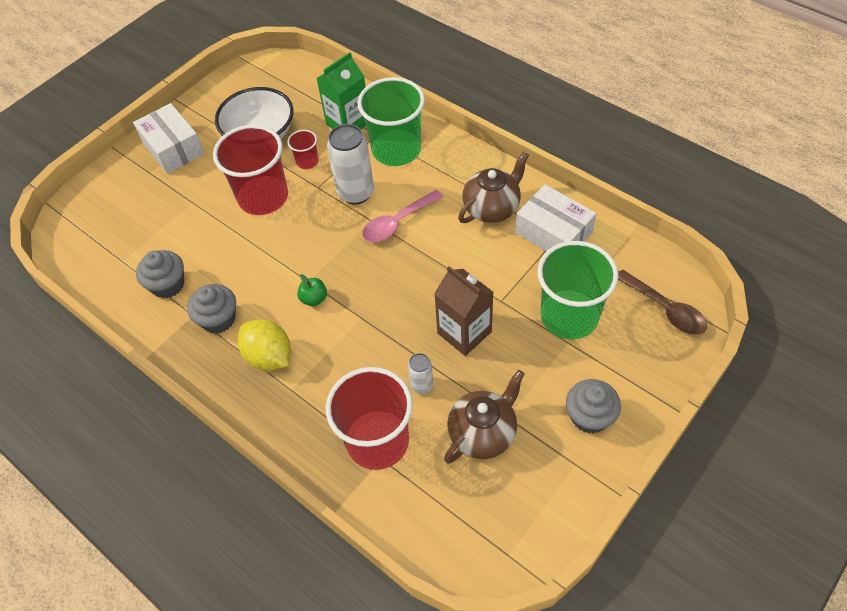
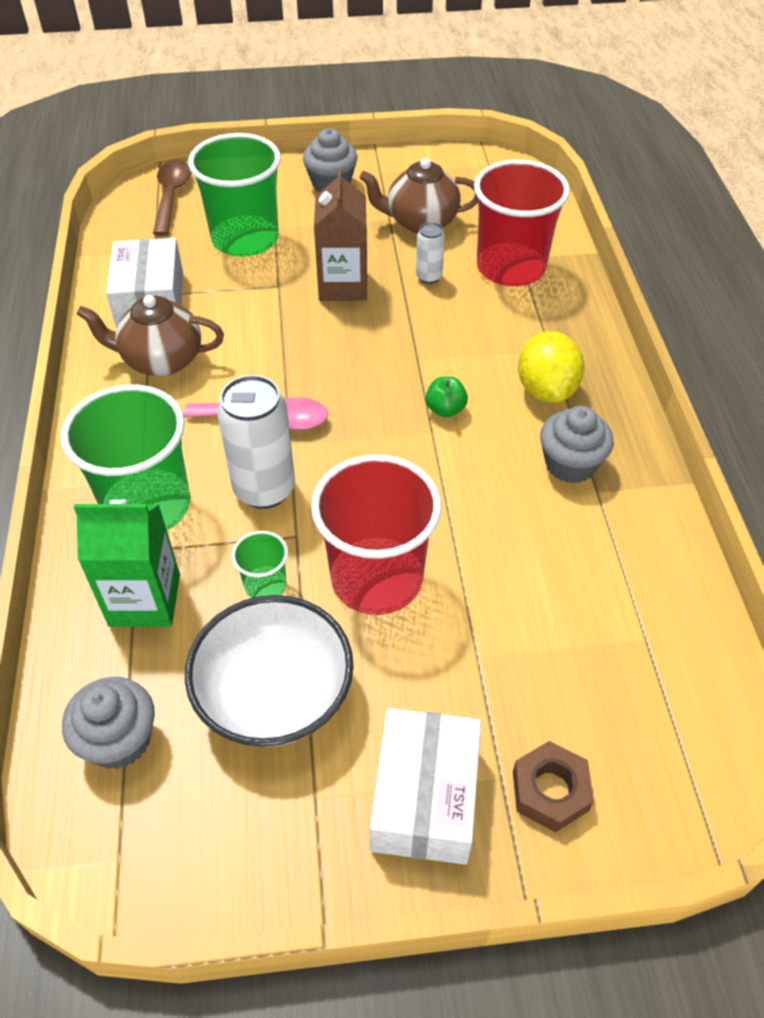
camera: 140 degrees left, 5 degrees down
grey cupcake [136,250,184,298] -> grey cupcake moved to [62,677,155,769]
red cup [287,130,319,169] -> green cup [232,531,288,598]
none -> brown nut [513,741,594,832]

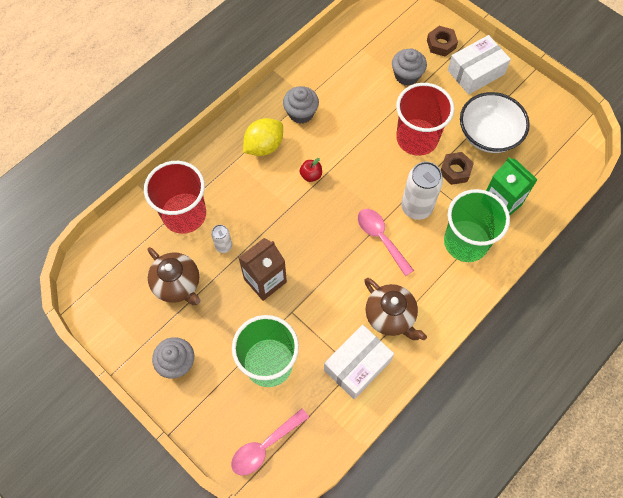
camera: 130 degrees left, 15 degrees up
grey cupcake [62,677,155,769] -> grey cupcake moved to [392,49,427,86]
brown spoon [153,160,191,236] -> pink spoon [231,408,309,475]
green cup [232,531,288,598] -> brown nut [441,152,474,185]
green apple [426,376,468,417] -> red apple [300,158,322,182]

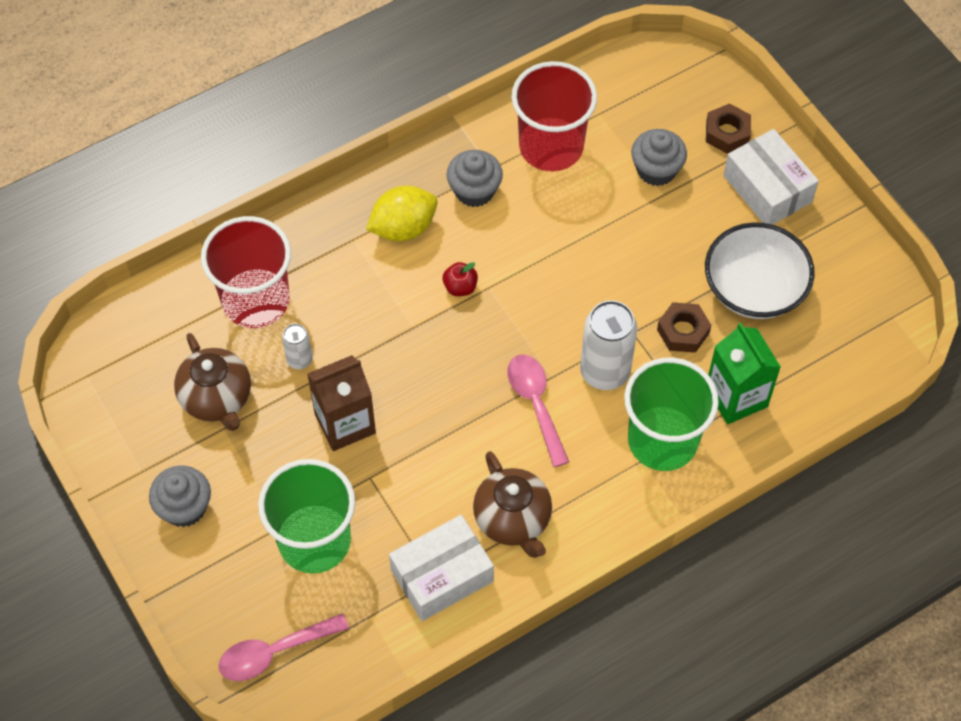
camera: 15 degrees right, 5 degrees down
red cup [396,83,454,156] -> red cup moved to [511,61,597,171]
white box [448,35,511,95] -> white box turned 75 degrees clockwise [723,129,819,225]

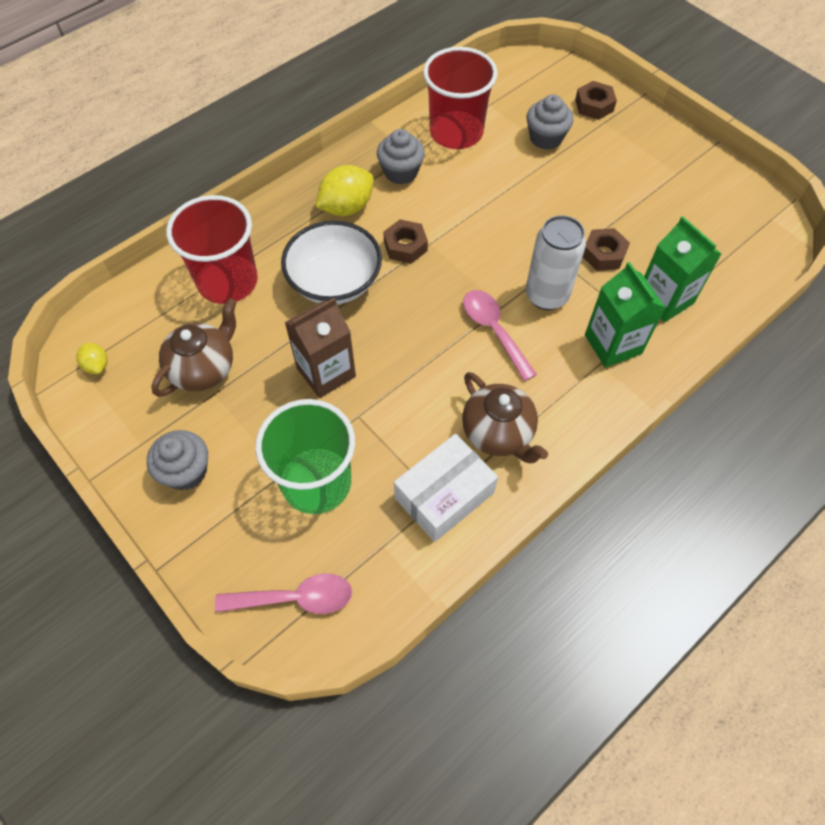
camera: 10 degrees left, 0 degrees up
brown teapot [174,333,251,431] -> brown teapot turned 105 degrees counterclockwise [151,298,237,397]
pink spoon [218,613,349,681] -> pink spoon turned 150 degrees counterclockwise [215,574,352,614]
white can [282,324,313,369] -> none
red apple [443,262,478,296] -> brown nut [384,219,428,264]
green cup [624,358,719,471] -> green carton [585,262,666,368]
white bowl [705,222,815,319] -> white bowl moved to [281,221,382,304]
white box [723,129,819,225] -> none
none -> yellow lemon [76,343,107,374]

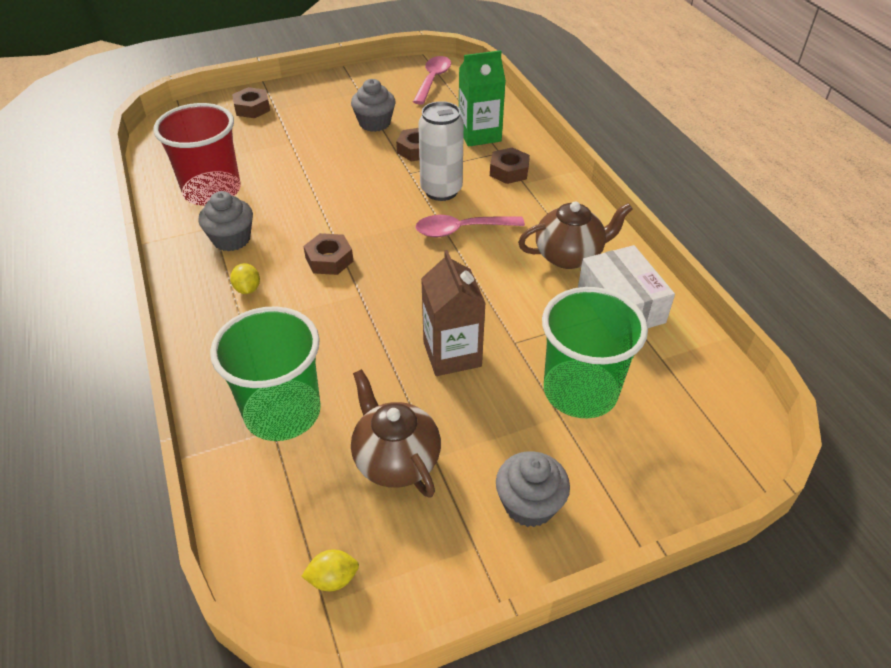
camera: 70 degrees left, 15 degrees down
red cup [166,195,258,304] -> green cup [210,306,321,441]
pink spoon [215,574,352,614] -> pink spoon moved to [413,56,451,104]
white bowl [281,221,382,304] -> none
yellow lemon [316,165,374,216] -> yellow lemon [230,263,260,294], size x0.53
grey cupcake [527,94,573,150] -> grey cupcake moved to [351,79,395,132]
green carton [585,262,666,368] -> brown nut [490,147,530,184]

